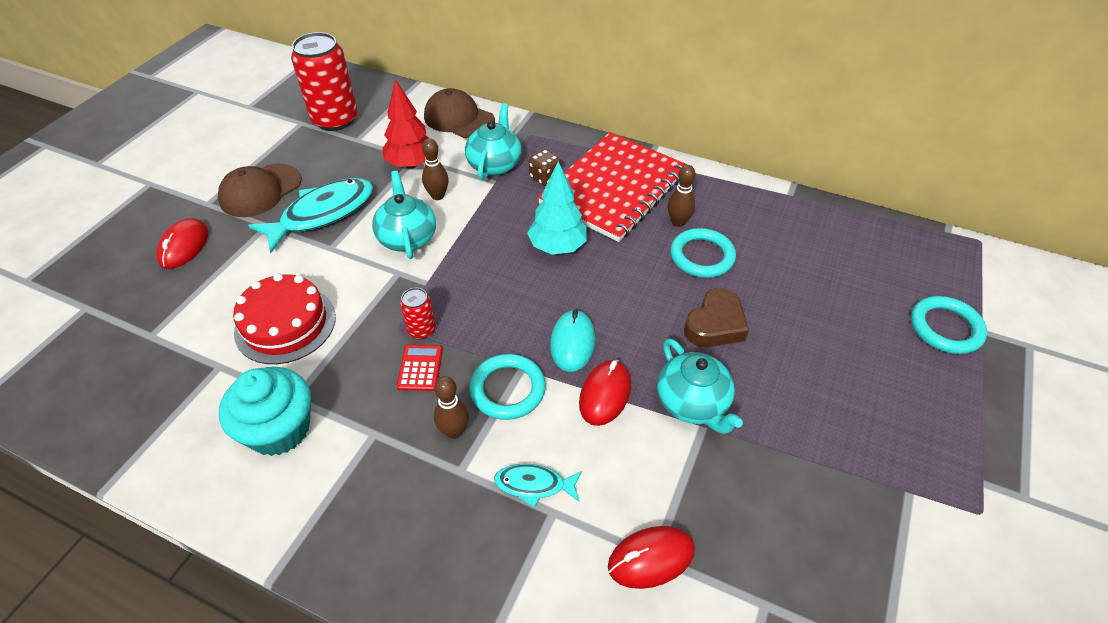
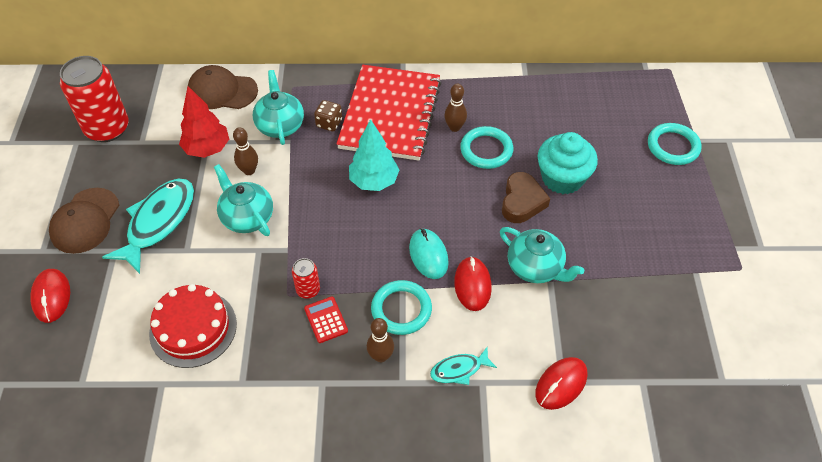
camera: 25 degrees left, 5 degrees up
turquoise cupcake [219,367,311,456] -> turquoise cupcake moved to [538,132,598,194]

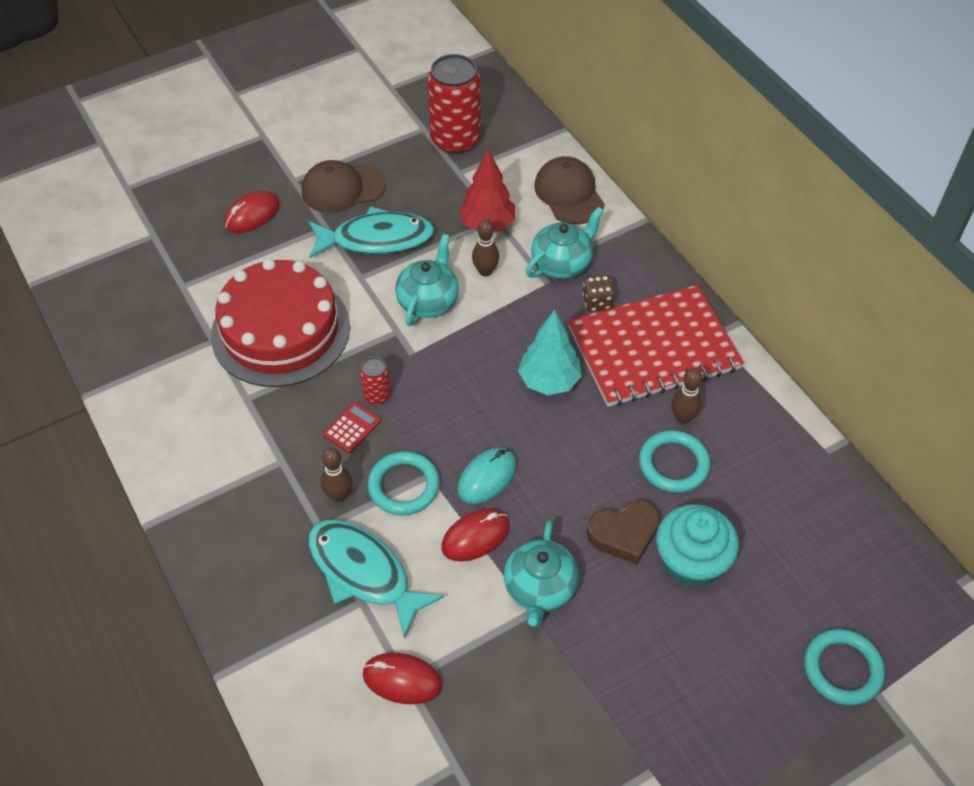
camera: 60 degrees right, 0 degrees up
red cake [149,284,237,368] -> red cake [211,259,350,387], size x1.51
turquoise fish [430,347,497,385] -> turquoise fish [308,520,444,639], size x1.95

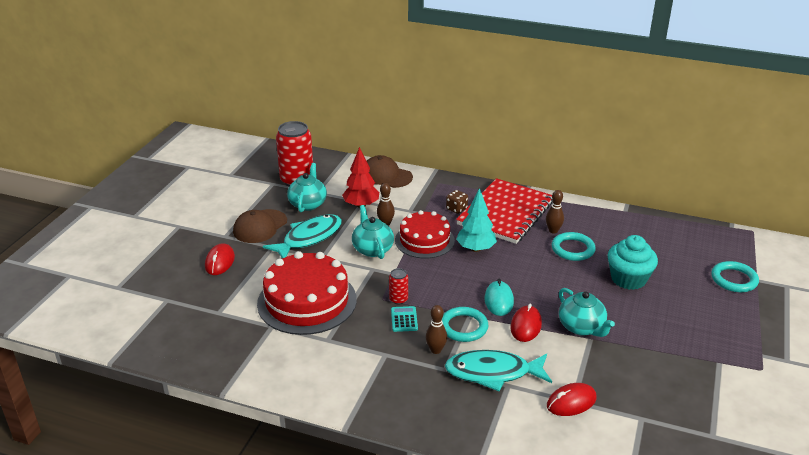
camera: 40 degrees left, 20 degrees down
red calculator [323,402,381,453] -> turquoise calculator [391,306,418,332]
turquoise teapot [526,207,604,279] -> turquoise teapot moved to [287,163,327,213]
brown heart [587,500,660,565] -> none
none -> red cake [395,210,455,258]

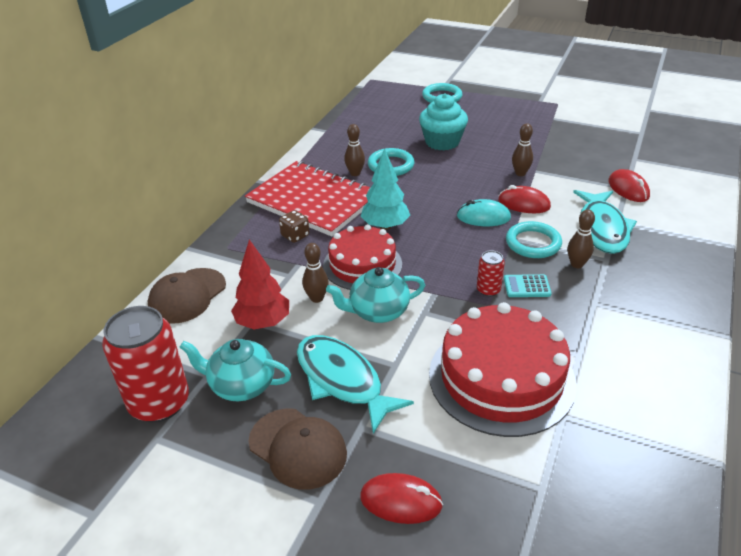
camera: 85 degrees left, 5 degrees up
turquoise teapot [559,288,615,337] -> brown bowling pin [512,123,533,176]

